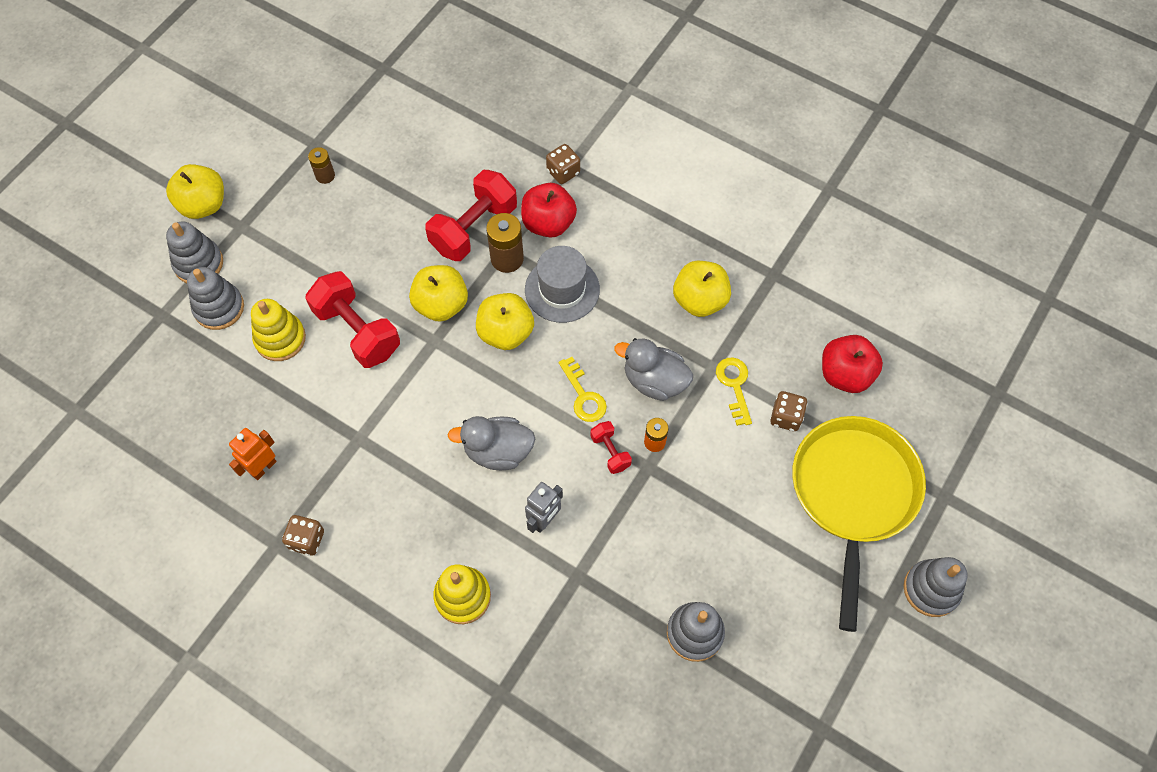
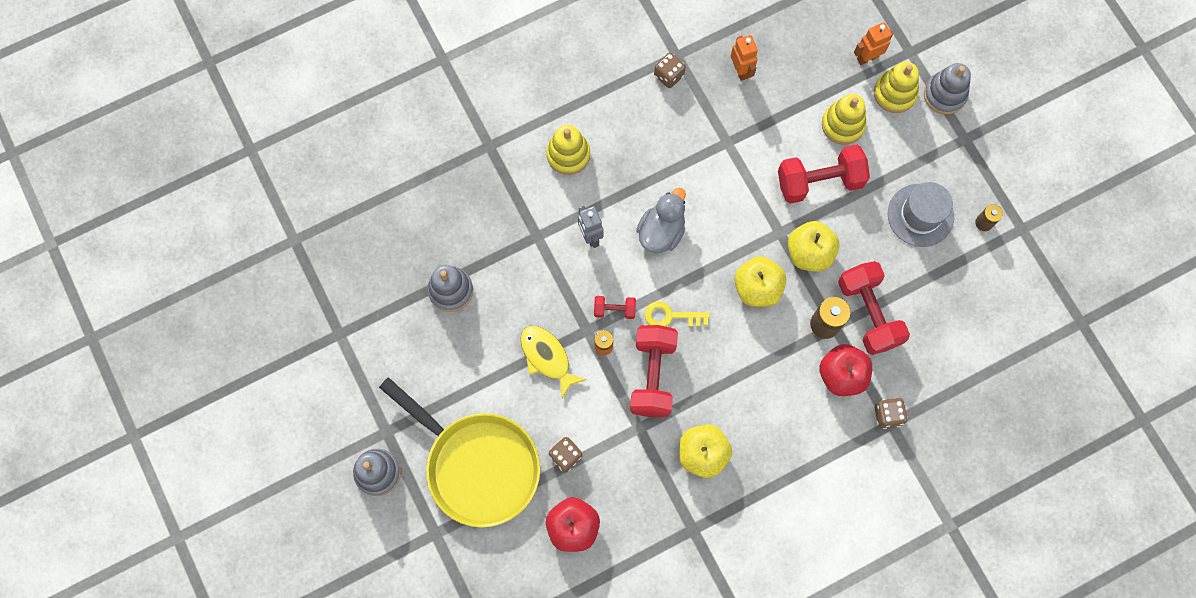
camera: 120 degrees right, 10 degrees up
yellow apple [166,164,224,219] -> none
grey stacking toy [187,267,244,330] -> yellow stacking toy [874,62,919,113]
grey hat [525,246,600,323] -> grey hat moved to [888,182,954,247]
grey duck [614,338,693,401] -> red dumbbell [630,325,678,417]
yellow key [716,358,752,426] -> none
none -> yellow fish [521,326,587,398]
none -> orange robot [854,22,893,65]

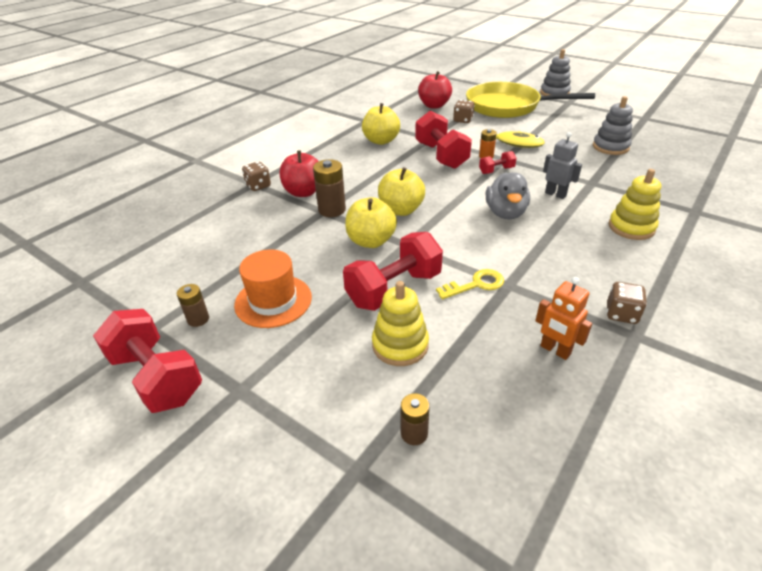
camera: 155 degrees right, 35 degrees down
yellow key [645,301,710,327] -> yellow key moved to [436,269,504,299]
red dumbbell [838,261,910,355] -> red dumbbell moved to [93,309,202,413]
orange robot [854,22,893,65] -> brown battery [401,393,430,445]
yellow stacking toy [874,62,919,113] -> none
grey hat [888,182,954,247] -> orange hat [234,249,312,328]
grey stacking toy [924,63,971,114] -> none

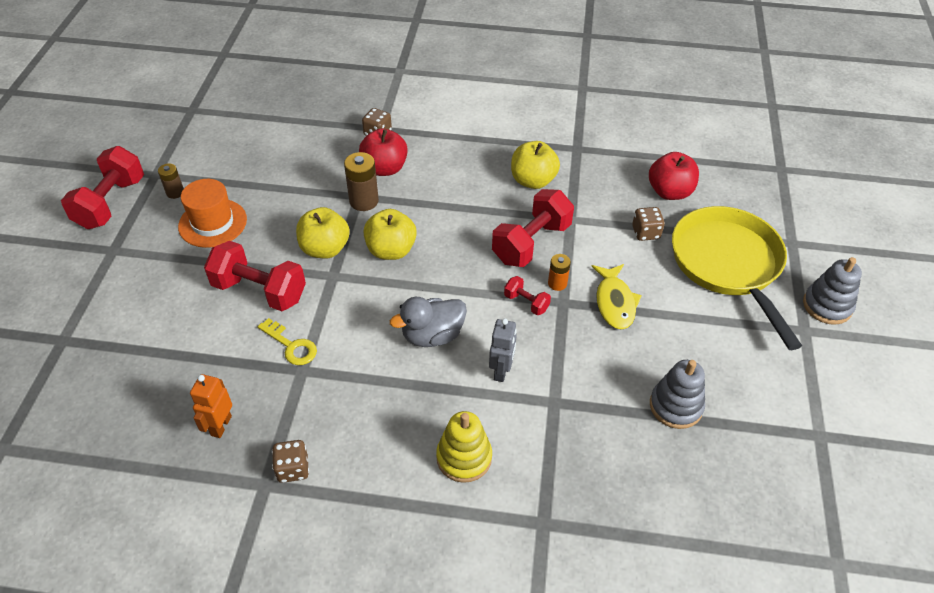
camera: 60 degrees right, 10 degrees up
yellow stacking toy [372,281,429,366] -> none
brown battery [401,393,430,445] -> none

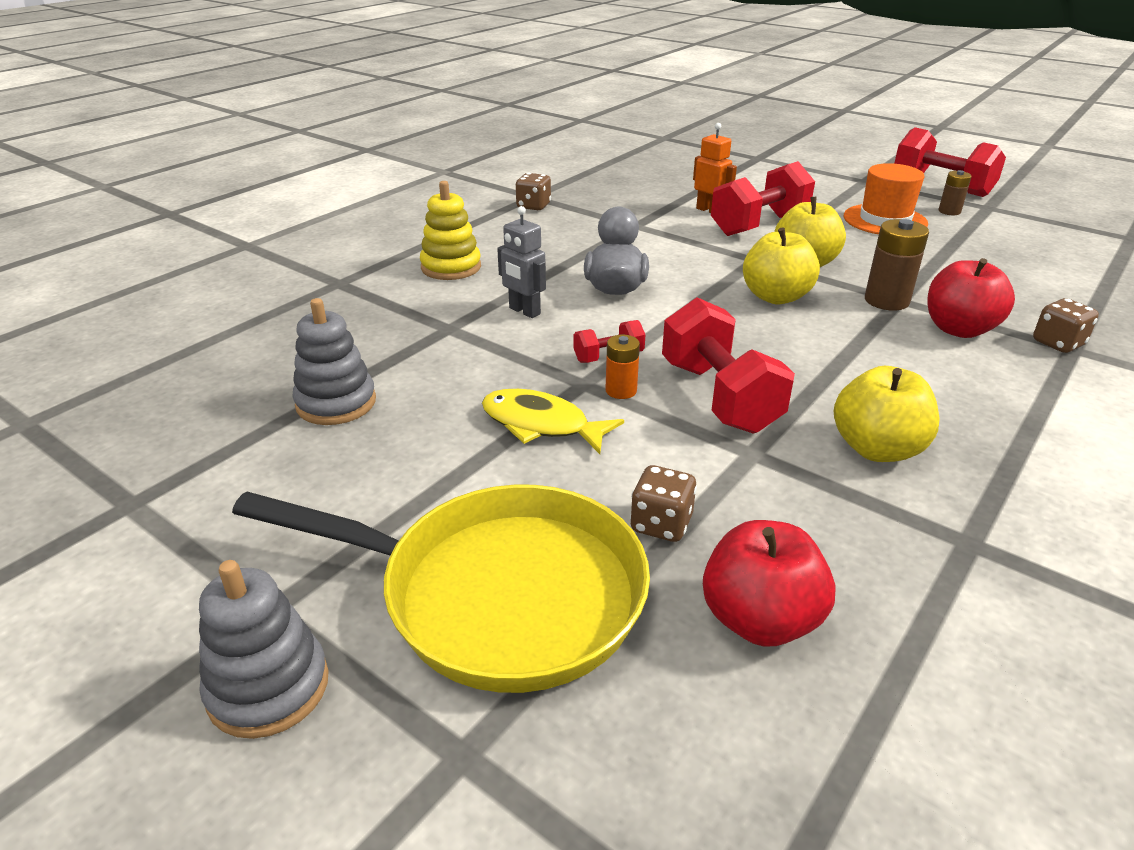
camera: 120 degrees right, 15 degrees down
orange robot [190,374,232,438] -> orange robot moved to [693,123,737,213]
yellow key [258,318,317,365] -> none

